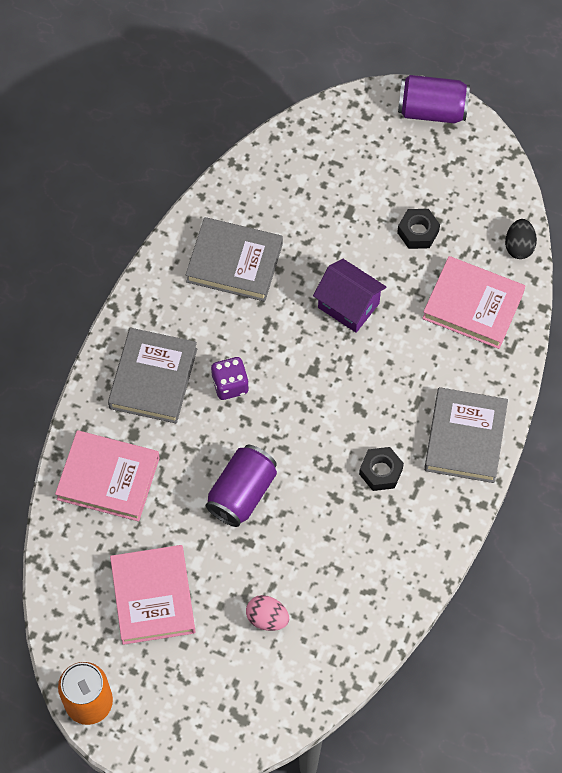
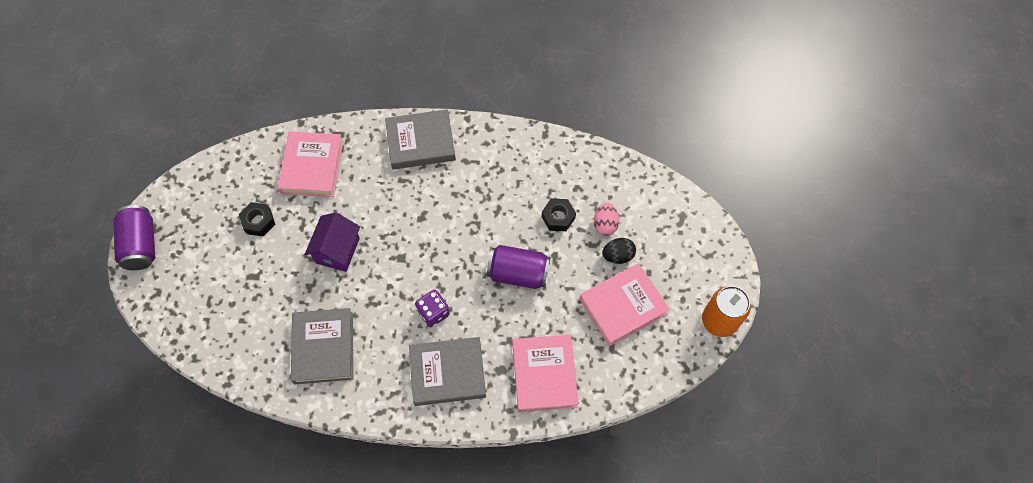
camera: 110 degrees left, 0 degrees up
black nut [359,447,404,491] -> black nut moved to [542,199,576,231]
black egg [505,219,537,259] -> black egg moved to [602,238,636,264]

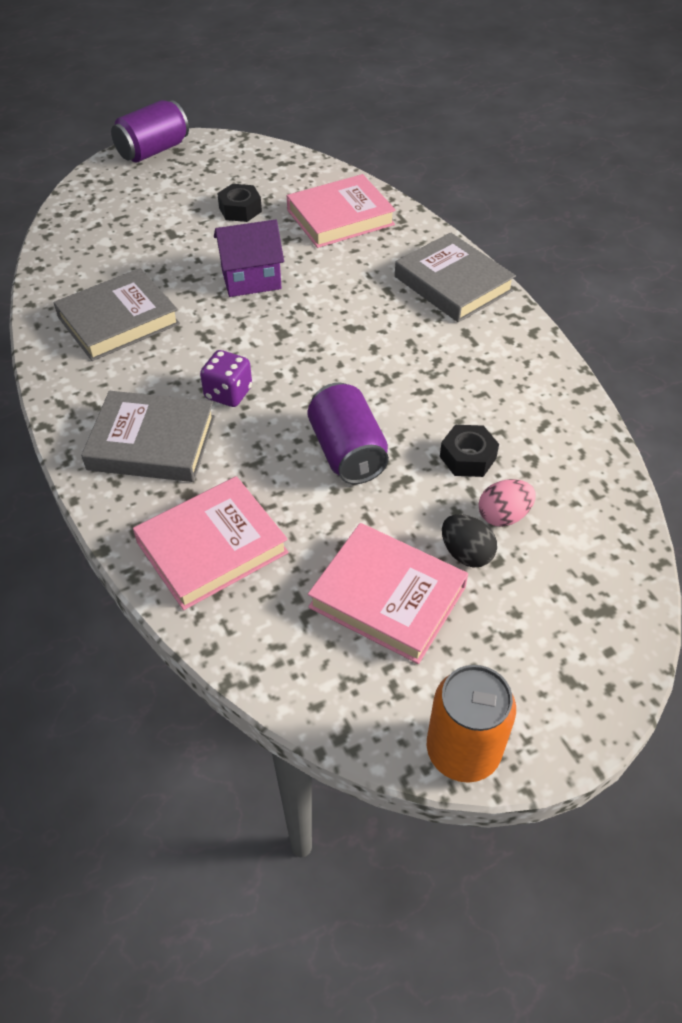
camera: 60 degrees right, 15 degrees down
grey book [409,337,486,406] -> grey book turned 45 degrees counterclockwise [81,391,215,482]

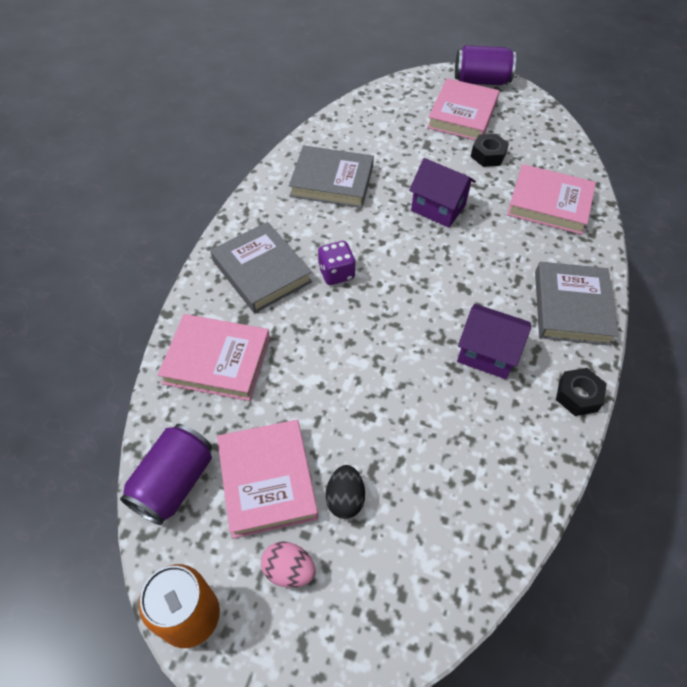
camera: 45 degrees right, 5 degrees up
purple can [307,382,389,484] -> purple can moved to [120,424,212,525]
black nut [440,425,499,477] -> black nut moved to [556,368,607,416]
pink egg [479,479,536,527] -> pink egg moved to [261,541,316,588]
none -> pink book [427,78,499,140]
none -> purple house [457,304,531,379]

